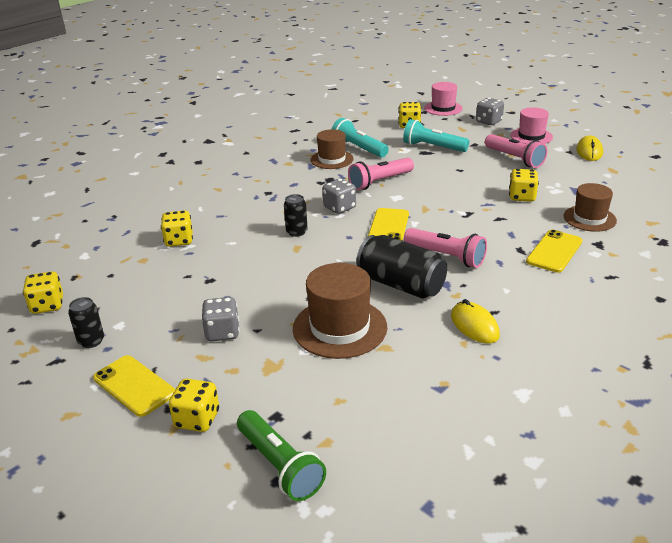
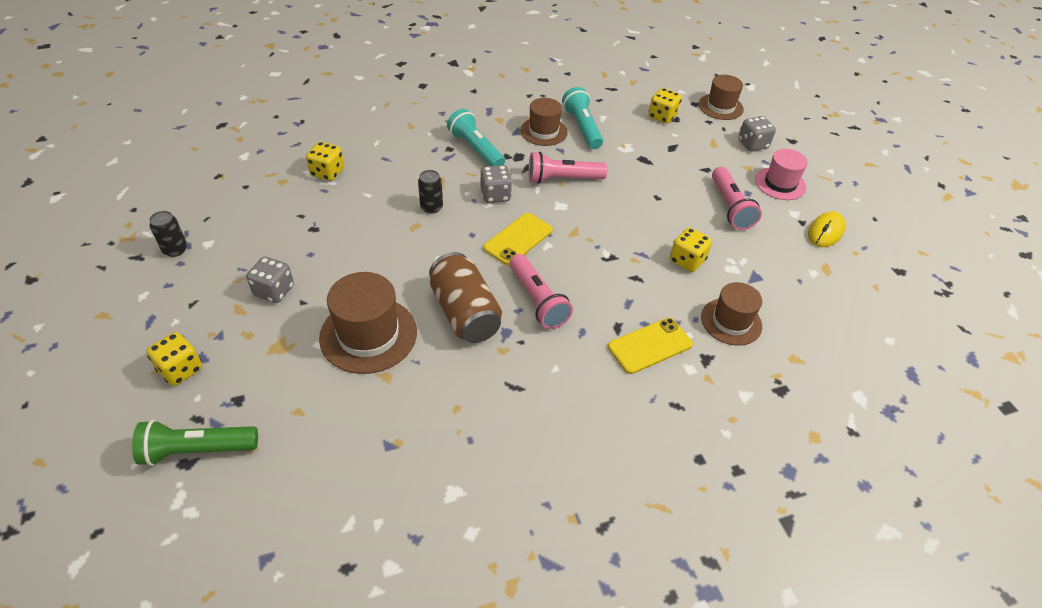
camera: 25 degrees right, 15 degrees up
yellow dice [23,271,63,314] -> none
yellow phone [93,355,175,417] -> none
green flashlight [237,410,326,501] -> green flashlight turned 90 degrees clockwise [132,420,258,466]
black can [356,235,447,299] -> brown can [429,252,502,343]
turquoise flashlight [403,119,469,152] -> turquoise flashlight moved to [447,109,505,166]
pink hat [424,82,463,116] -> brown hat [698,75,744,120]
yellow mouse [451,299,500,344] -> none

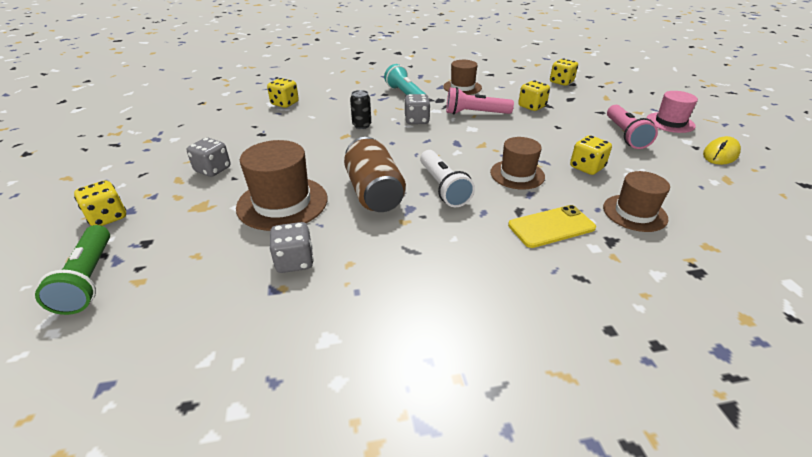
camera: 10 degrees right, 10 degrees down
green flashlight [132,420,258,466] -> green flashlight turned 105 degrees counterclockwise [35,225,110,315]
black can [149,211,187,257] -> none
yellow phone [483,213,553,265] -> none
pink flashlight [509,254,573,329] -> white flashlight [420,150,475,207]
turquoise flashlight [562,87,603,149] -> none
brown hat [698,75,744,120] -> brown hat moved to [490,137,545,190]
grey dice [738,116,776,151] -> grey dice moved to [269,222,314,273]
none -> yellow dice [518,80,550,111]

